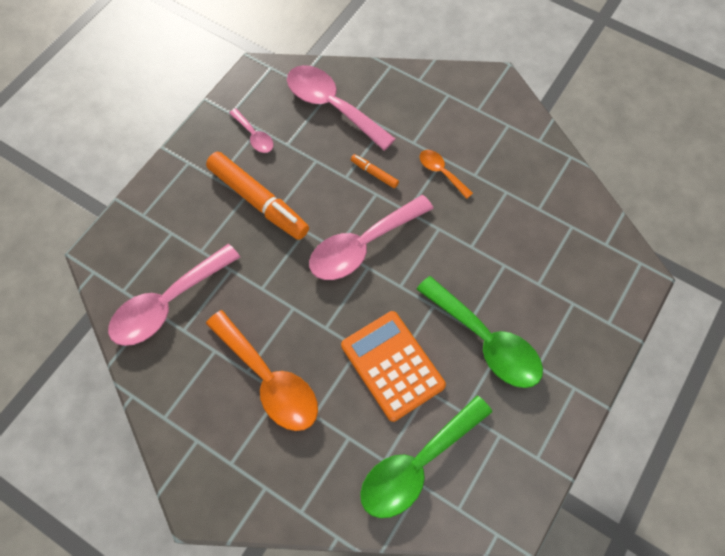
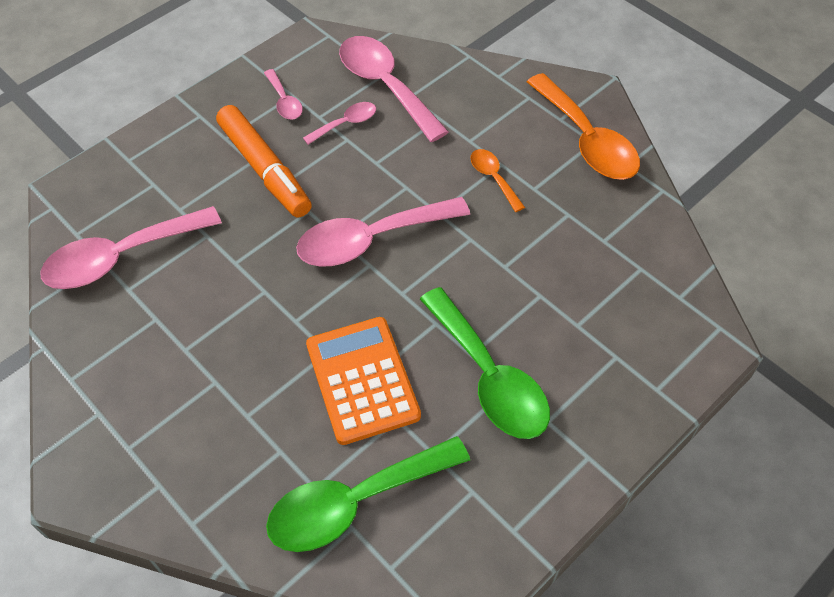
camera: 15 degrees right, 10 degrees down
orange spoon [206,310,318,431] -> orange spoon moved to [527,73,640,180]
orange marker [351,154,399,188] -> none
none -> pink spoon [303,102,376,145]

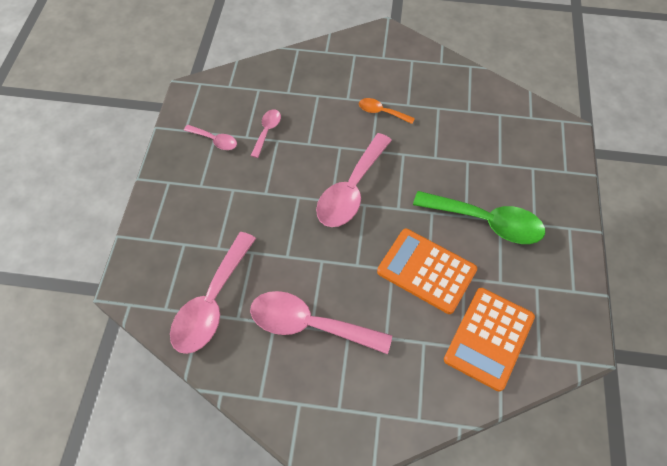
camera: 40 degrees left, 5 degrees up
orange marker [216,105,312,217] -> none
green spoon [266,436,470,552] -> orange calculator [444,288,535,392]
pink spoon [339,36,449,142] -> pink spoon moved to [250,291,392,354]
orange spoon [527,73,640,180] -> none

